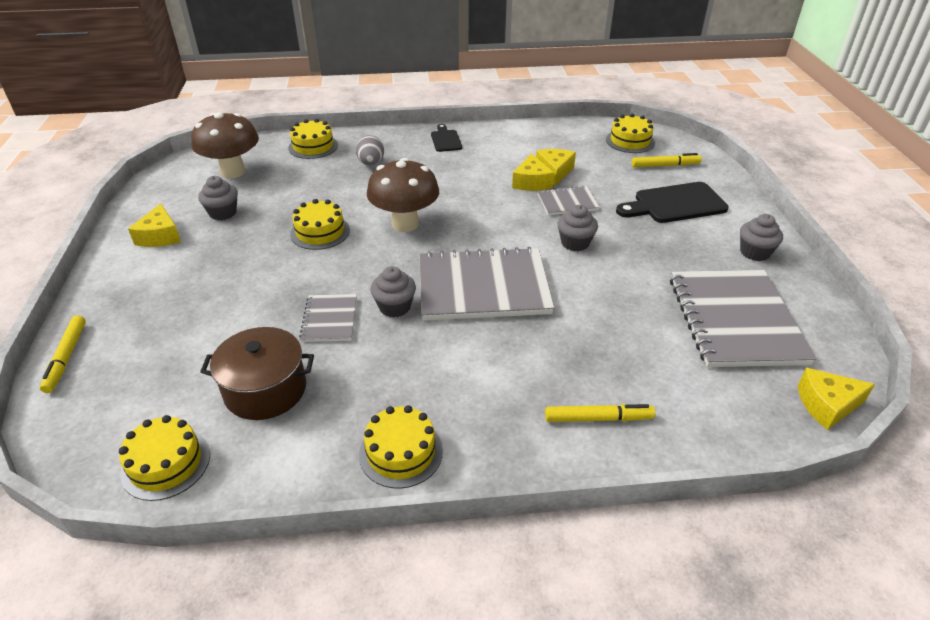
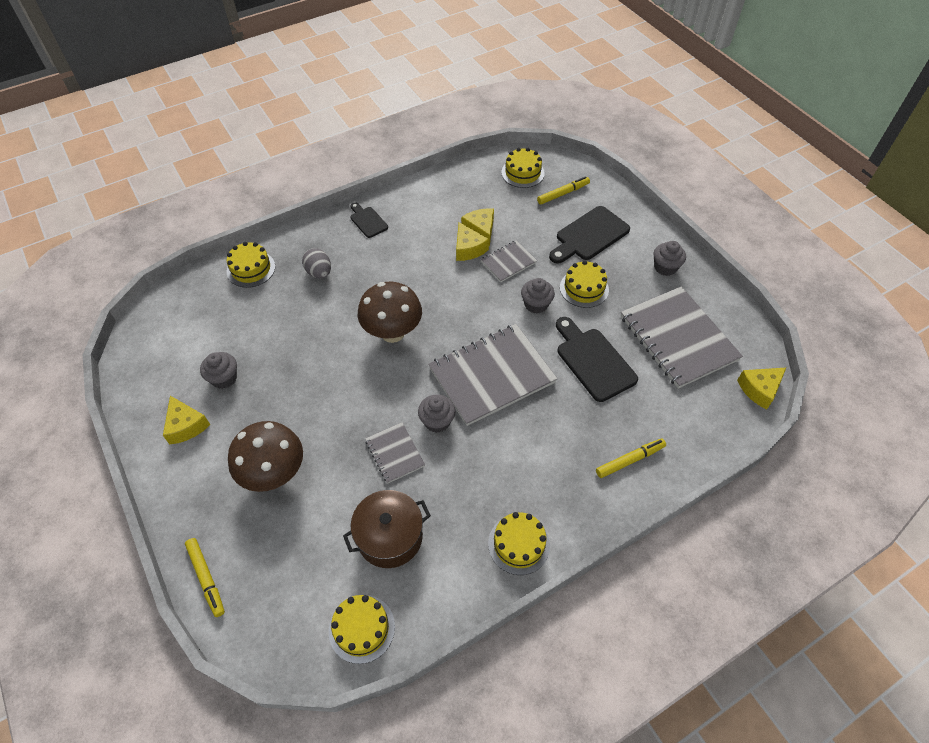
camera: 25 degrees left, 15 degrees up
brown mushroom [191,112,259,179] -> brown mushroom moved to [228,421,303,492]
yellow cake [290,199,350,250] -> yellow cake moved to [560,260,609,308]
none -> black cutting board [556,317,638,402]

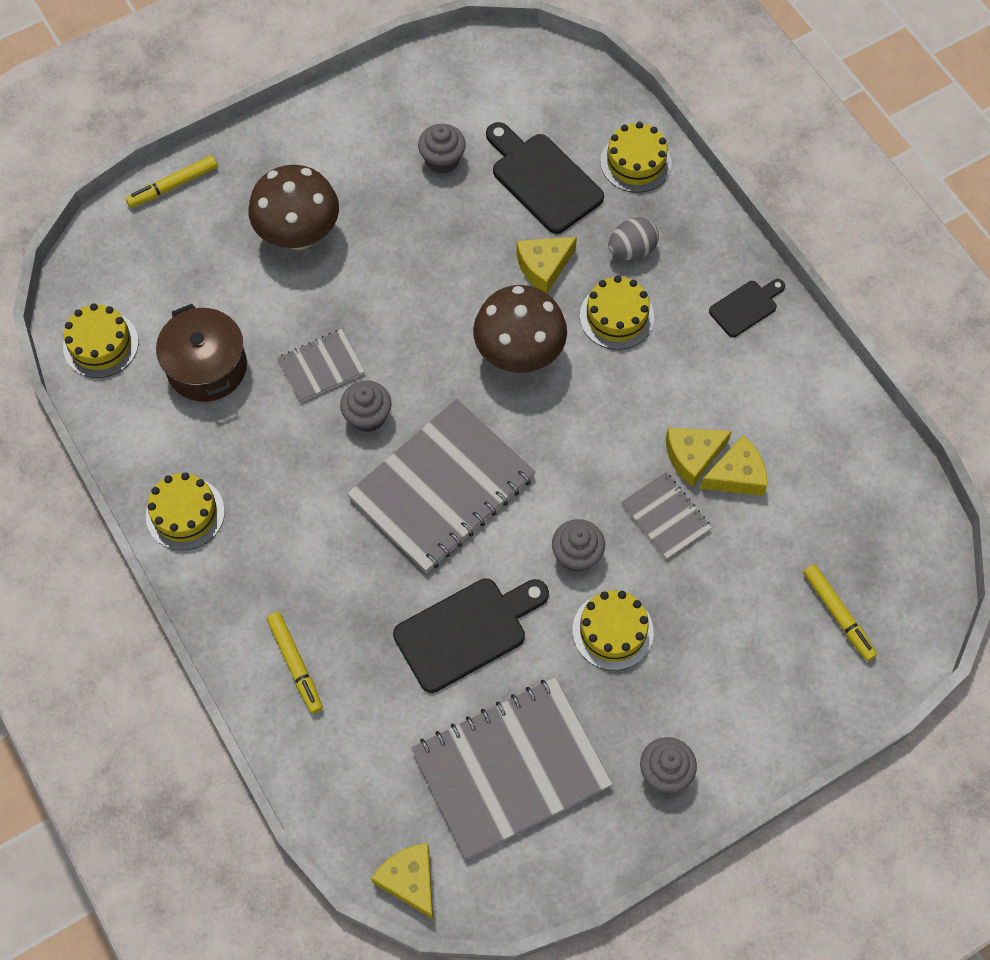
camera: 90 degrees right, 10 degrees up
yellow cheese [163,396,210,444] -> yellow cheese moved to [517,237,577,293]
grey notebook [428,324,557,426] -> grey notebook turned 75 degrees clockwise [347,399,536,573]
yellow cake [501,148,545,188] -> yellow cake moved to [580,276,654,350]
black cutting board [549,206,630,264] -> black cutting board moved to [486,122,604,234]

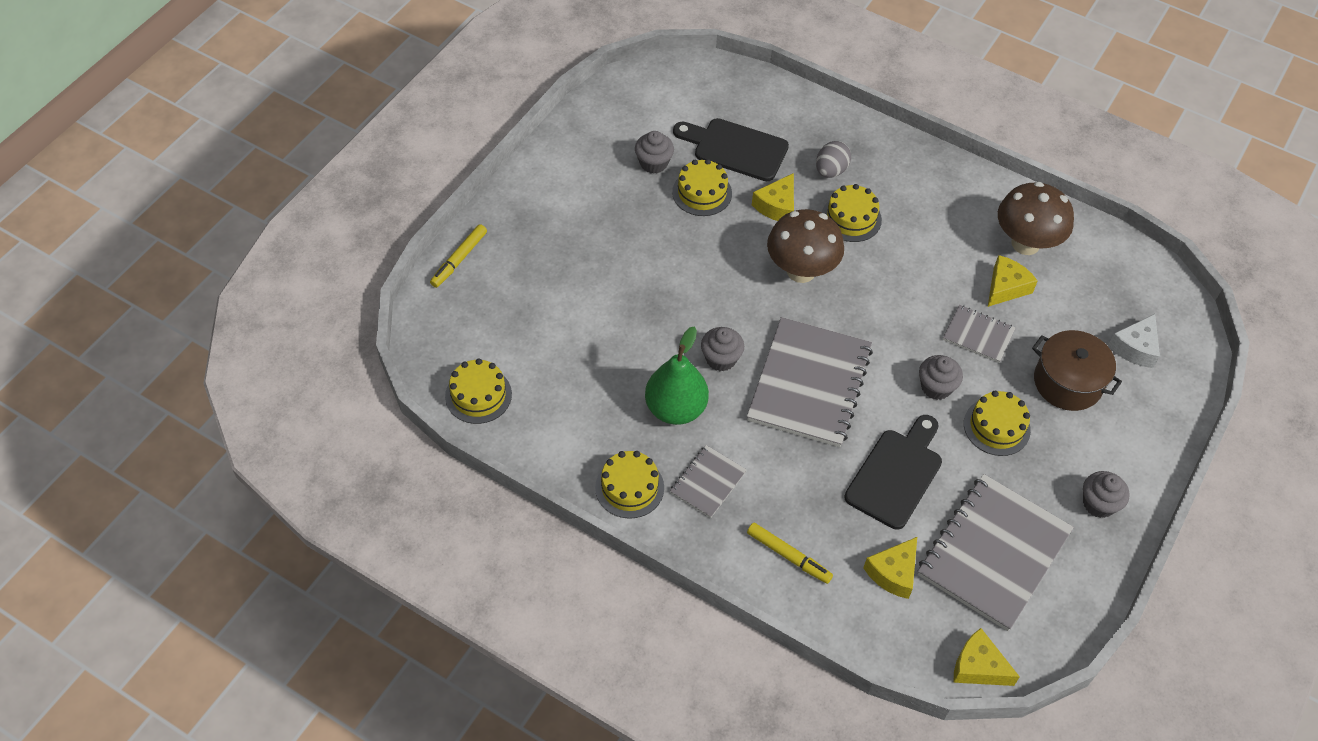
camera: 30 degrees left, 10 degrees down
brown pot [156,304,247,402] -> brown pot moved to [1032,330,1122,411]
brown mushroom [249,165,339,250] -> brown mushroom moved to [998,182,1074,255]
grey notebook [277,329,365,403] -> grey notebook moved to [670,445,747,518]
yellow cake [600,122,672,193] -> yellow cake moved to [672,159,732,216]
yellow cheese [666,428,732,487] -> yellow cheese moved to [863,537,917,599]
black cutting board [709,279,785,337] -> none
yellow marker [803,565,877,661] -> white cheese [1108,314,1160,368]
none -> green pear [645,326,709,425]

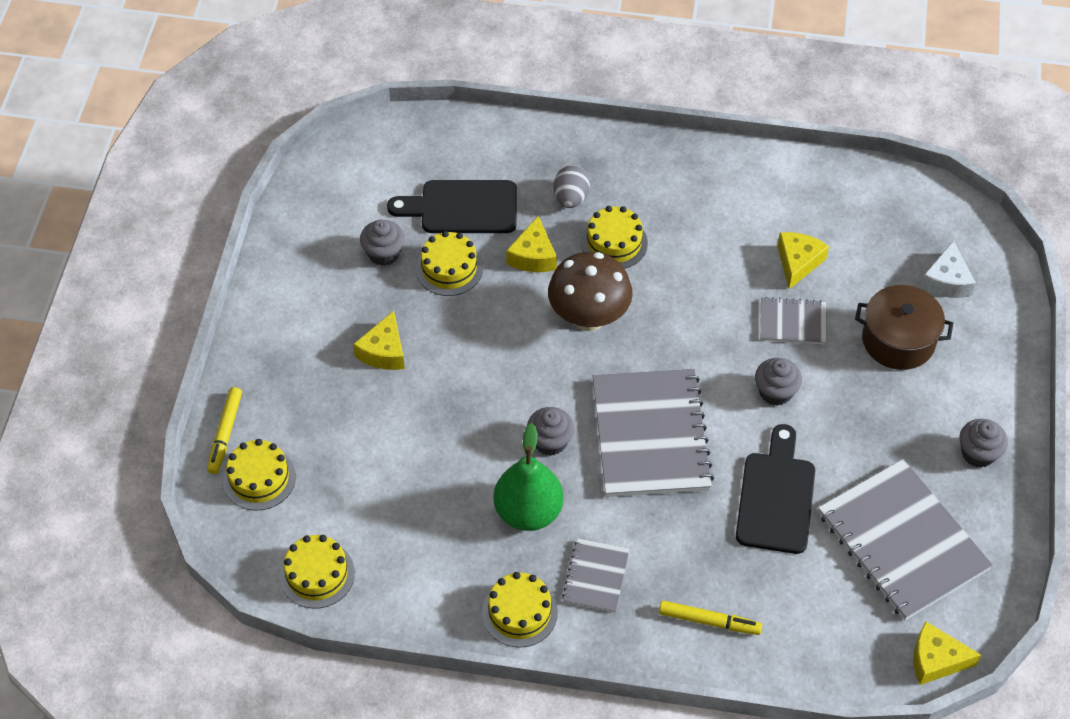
camera: 20 degrees left, 0 degrees up
yellow cheese [863,537,917,599] -> yellow cheese moved to [353,311,405,370]
grey notebook [917,474,1074,631] -> grey notebook turned 45 degrees counterclockwise [818,459,993,620]
yellow cake [964,390,1031,456] -> yellow cake moved to [223,439,296,511]
brown mushroom [998,182,1074,255] -> none

